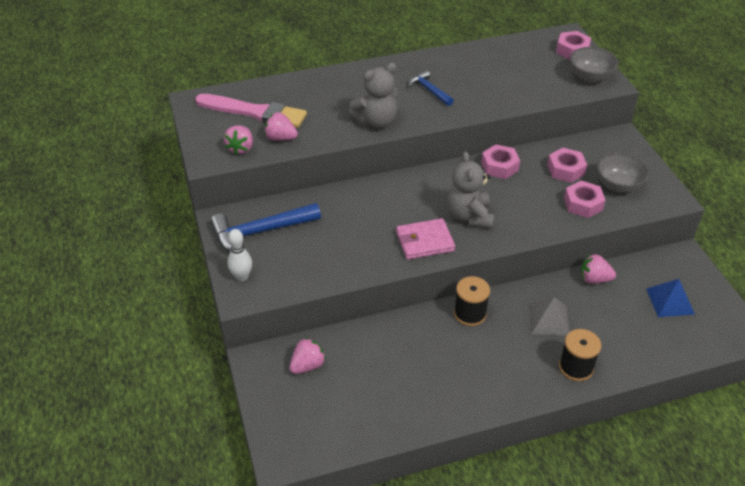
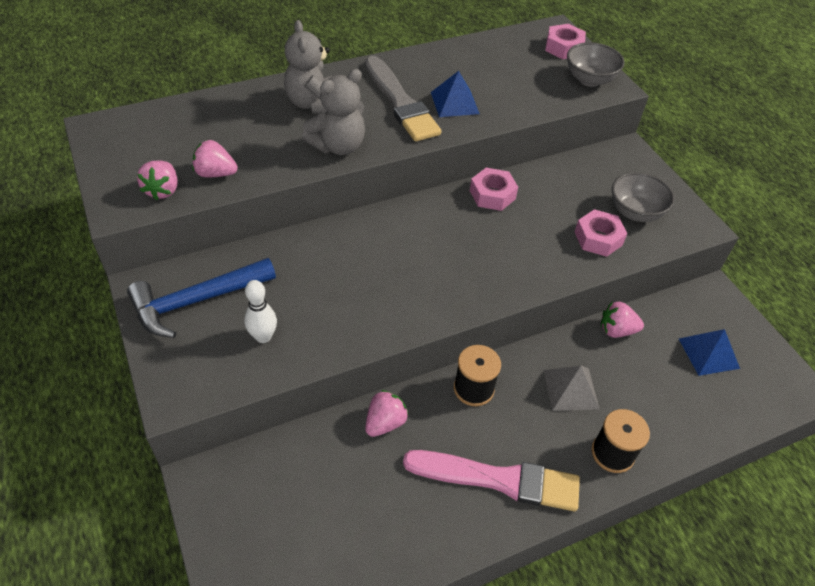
camera: 10 degrees left, 5 degrees up
pink brush [195,94,307,128] -> pink brush moved to [403,450,580,511]
white bowling pin [227,229,252,281] -> white bowling pin moved to [244,280,277,343]
pink strawberry [289,338,326,374] -> pink strawberry moved to [365,390,409,437]
pink wallet [396,218,455,260] -> none
blue hammer [409,70,454,106] -> grey brush [365,56,441,141]
grey teddy bear [447,152,494,228] -> grey teddy bear moved to [284,20,333,114]
pink nut [547,148,587,183] -> none
none -> blue pyramid [431,71,479,117]

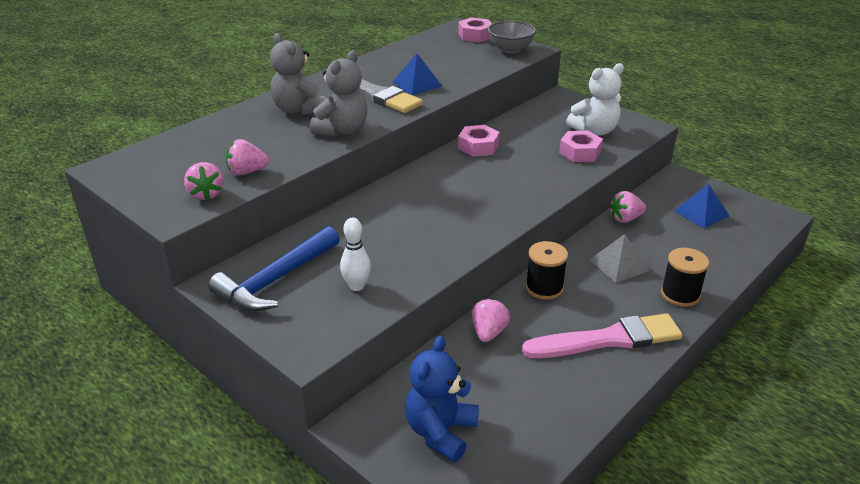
camera: 20 degrees left, 15 degrees down
grey bowl [612,172,675,222] -> white teddy bear [566,63,624,135]
none -> blue teddy bear [405,336,479,462]

